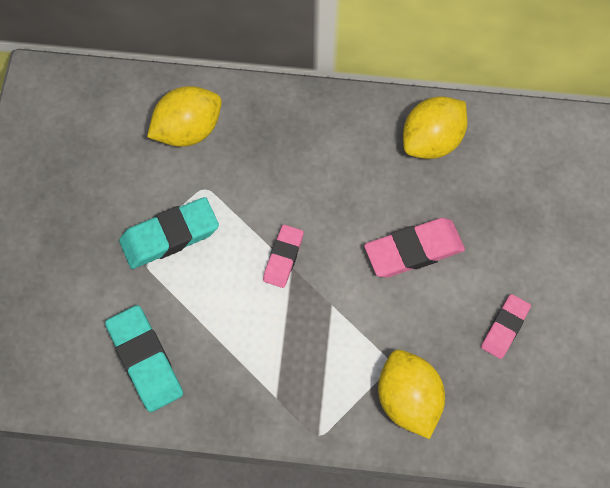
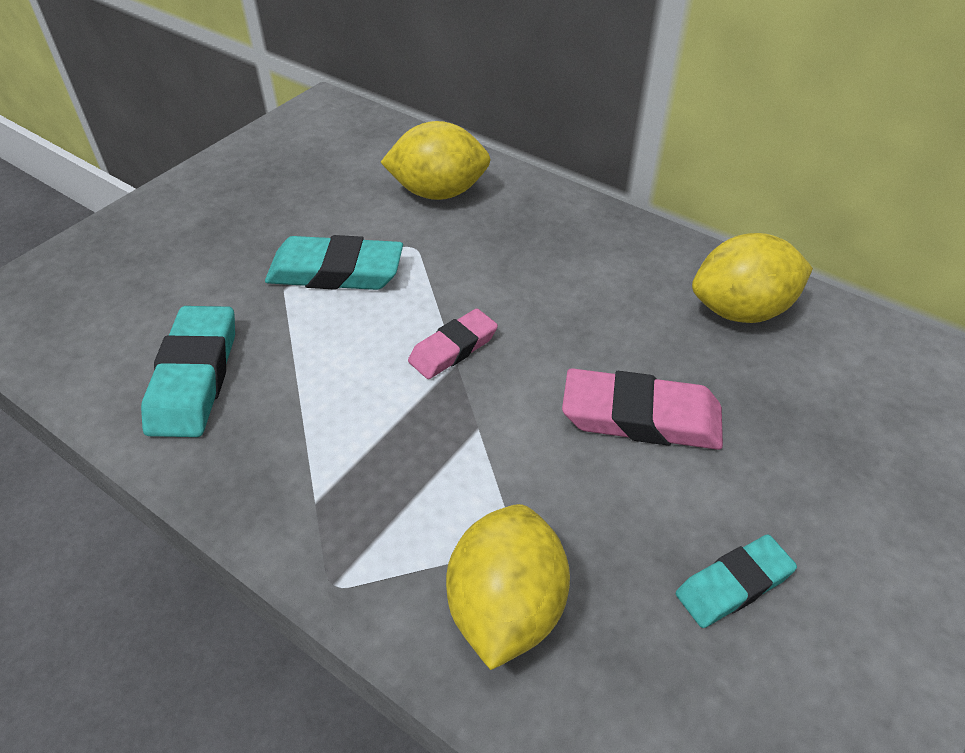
camera: 30 degrees right, 20 degrees down
pink eraser [481,294,531,359] -> turquoise eraser [676,534,797,628]

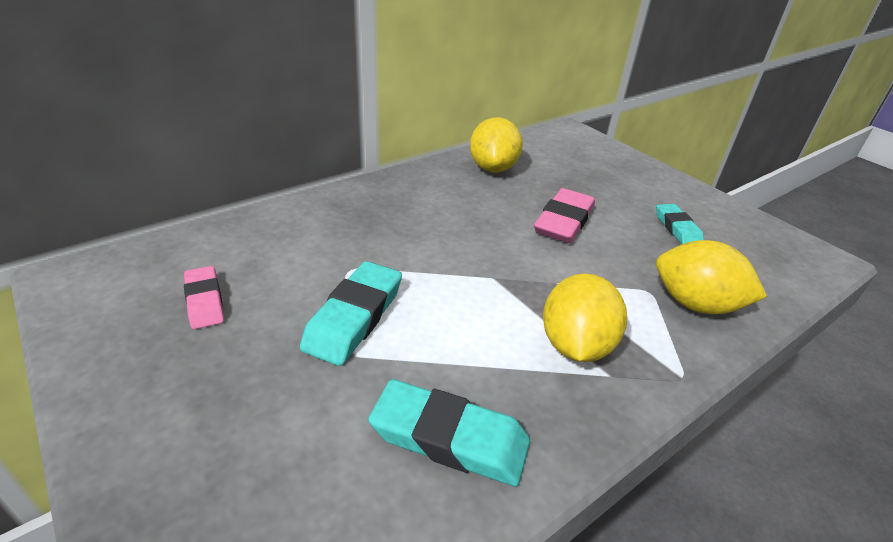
camera: 75 degrees left, 10 degrees down
yellow lemon [380,121,491,200] -> yellow lemon moved to [543,273,627,362]
pink eraser [408,309,498,379] -> pink eraser moved to [184,266,224,329]

